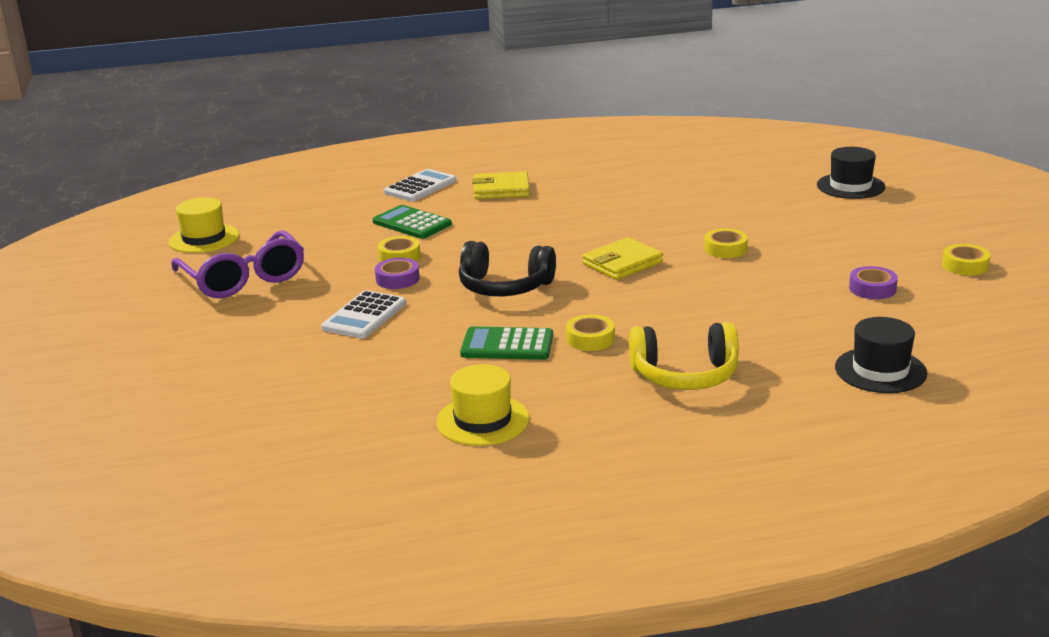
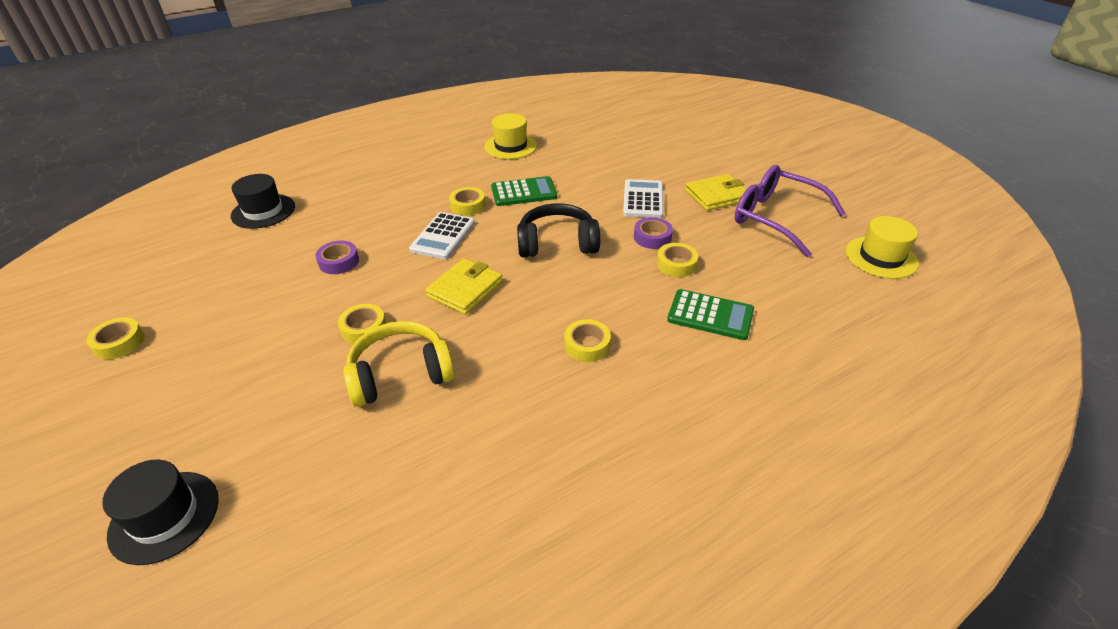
camera: 160 degrees right, 15 degrees up
white calculator [384,169,456,202] -> white calculator moved to [409,212,475,259]
yellow wallet [472,171,530,199] -> yellow wallet moved to [685,174,746,211]
yellow headphones [629,322,739,390] -> yellow headphones moved to [343,321,455,407]
purple tape [849,266,898,299] -> purple tape moved to [316,240,359,274]
none -> yellow tape [564,319,611,362]

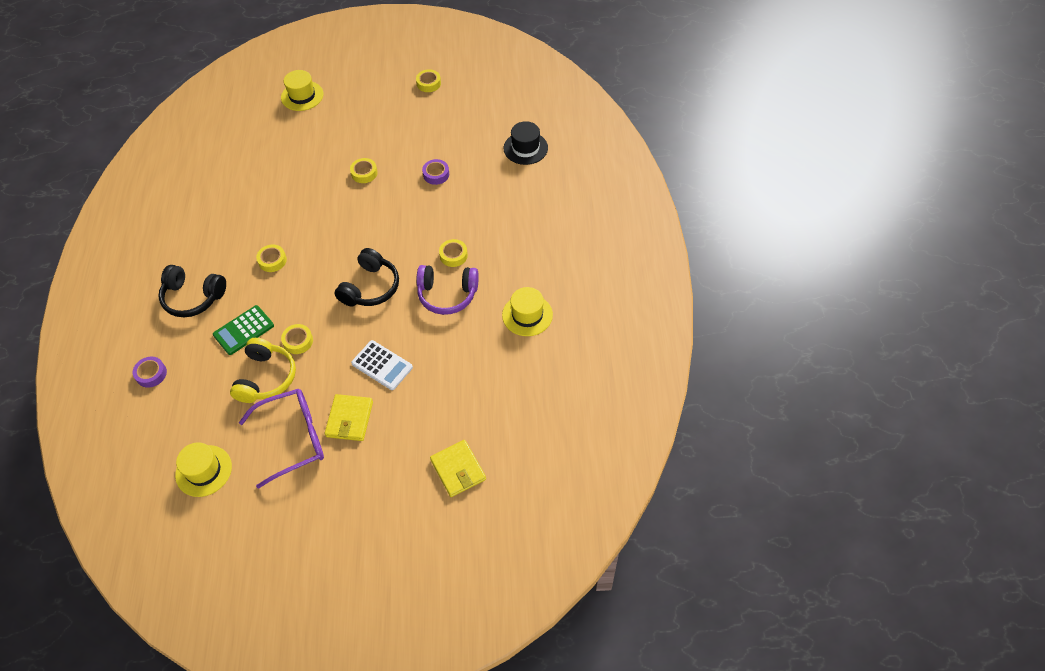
camera: 120 degrees right, 15 degrees up
black hat [102,460,219,565] -> yellow hat [281,70,324,111]
yellow headphones [343,321,455,407] -> yellow headphones moved to [230,338,296,403]
white calculator [409,212,475,259] -> none
yellow wallet [425,258,503,315] -> yellow wallet moved to [430,440,486,497]
green calculator [491,176,557,206] -> purple headphones [416,265,479,315]
purple tape [634,217,673,249] -> purple tape moved to [132,357,167,388]
none -> black headphones [158,265,226,317]

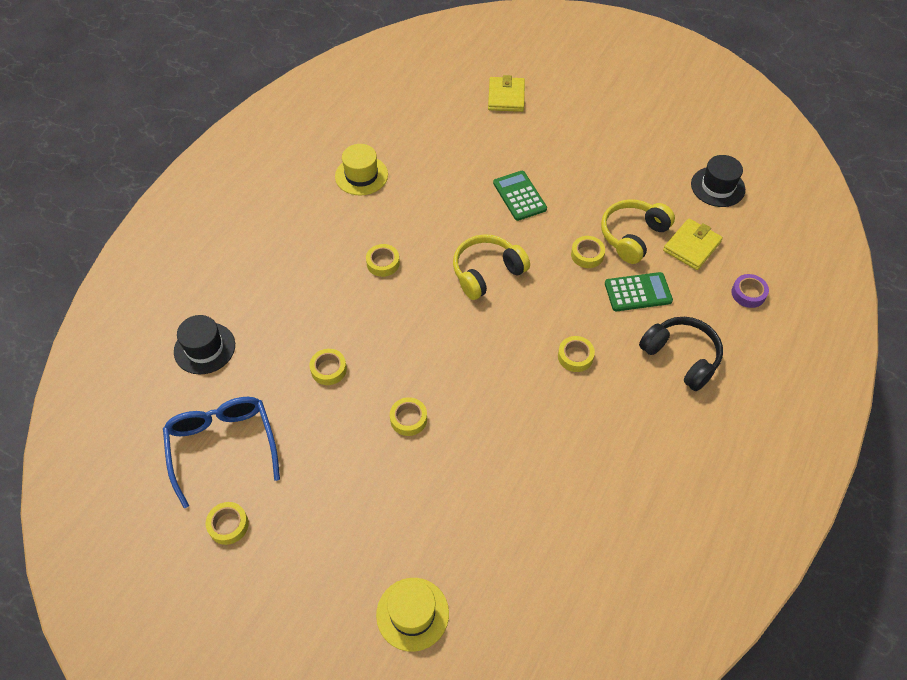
camera: 150 degrees left, 0 degrees up
yellow hat [175,442,232,497] -> black hat [691,155,745,207]
purple glasses [239,389,324,489] -> none
yellow wallet [325,394,373,441] -> yellow wallet moved to [663,218,723,270]
black headphones [335,248,399,306] -> yellow headphones [453,234,530,300]
white calculator [351,340,413,390] -> green calculator [493,171,547,221]
purple headphones [416,265,479,315] -> none
purple tape [422,159,449,185] -> yellow tape [309,349,347,385]
none -> blue glasses [163,397,280,508]

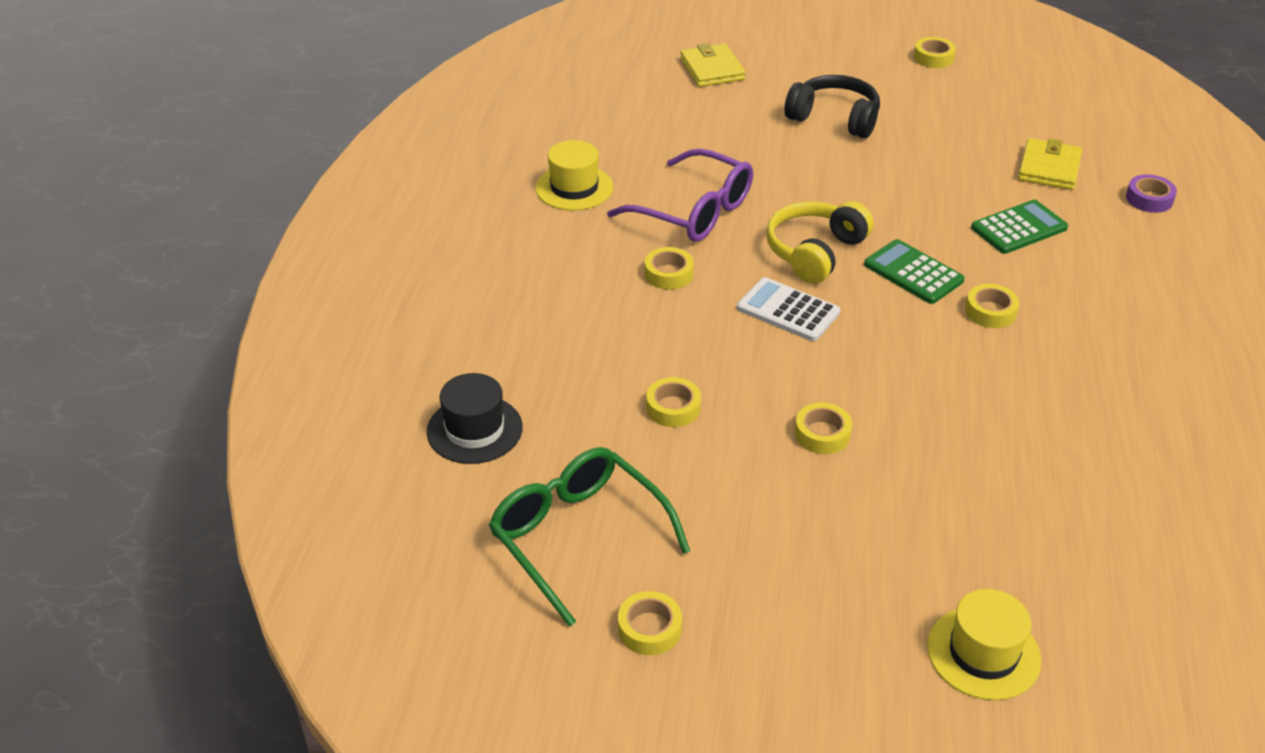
camera: 20 degrees left, 15 degrees down
blue glasses [163,397,280,508] -> green glasses [489,447,690,627]
green calculator [493,171,547,221] -> green calculator moved to [864,239,964,304]
yellow tape [571,236,605,268] -> yellow tape moved to [914,37,956,68]
yellow headphones [601,199,675,264] -> none
black headphones [639,317,723,391] -> black headphones moved to [785,75,880,138]
black hat [691,155,745,207] -> none
none -> purple glasses [607,149,753,242]
none -> white calculator [737,277,840,341]

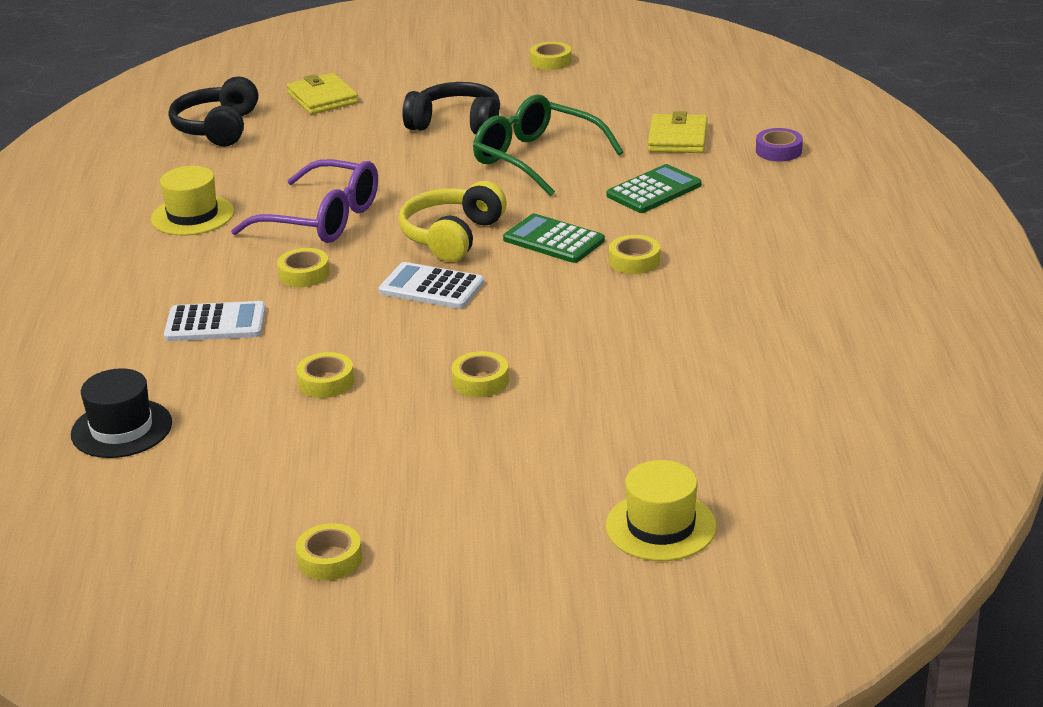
camera: 10 degrees left, 10 degrees down
green glasses [489,447,690,627] -> green glasses moved to [473,94,623,196]
none -> white calculator [164,301,266,341]
none -> black headphones [169,76,258,146]

